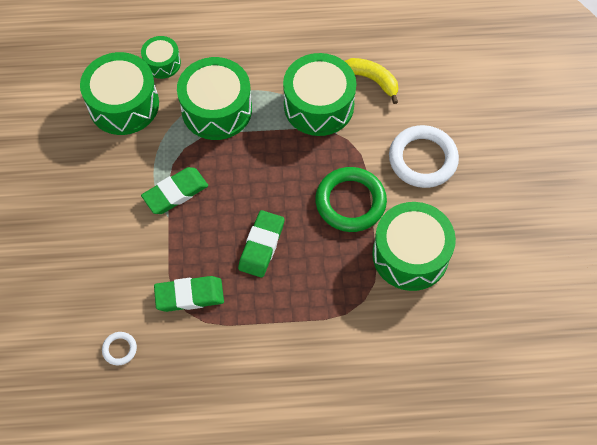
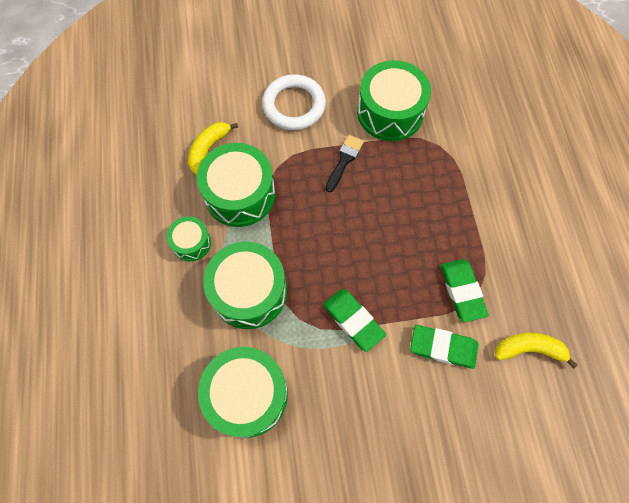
camera: 95 degrees left, 5 degrees up
white ring [102,332,137,365] -> yellow banana [495,333,577,369]
green drum [141,36,181,79] -> green drum moved to [167,216,211,261]
green eraser [238,210,284,278] -> green eraser moved to [410,325,479,369]
green ring [315,167,387,232] -> black brush [326,135,364,192]

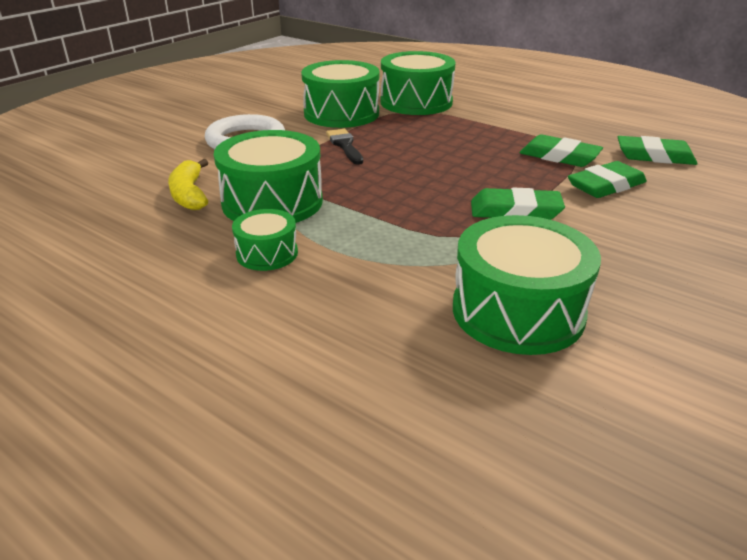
camera: 45 degrees left, 35 degrees down
green drum [203,241,287,329] -> green drum moved to [380,51,455,115]
yellow banana [495,333,577,369] -> green eraser [618,136,698,165]

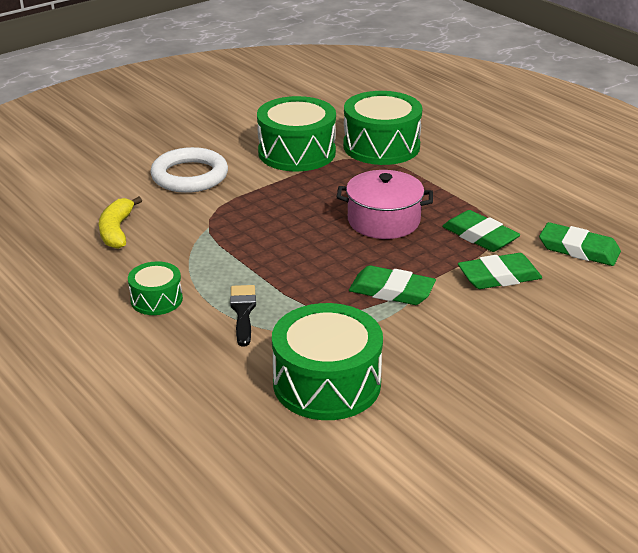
camera: 15 degrees right, 0 degrees up
green drum [214,130,323,223] -> none
black brush [326,129,363,165] -> black brush moved to [230,285,256,347]
none -> pink pot [337,170,433,239]

